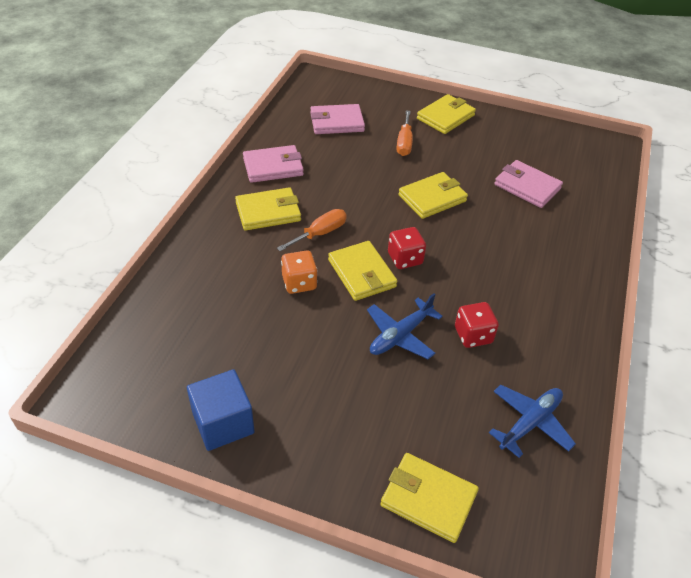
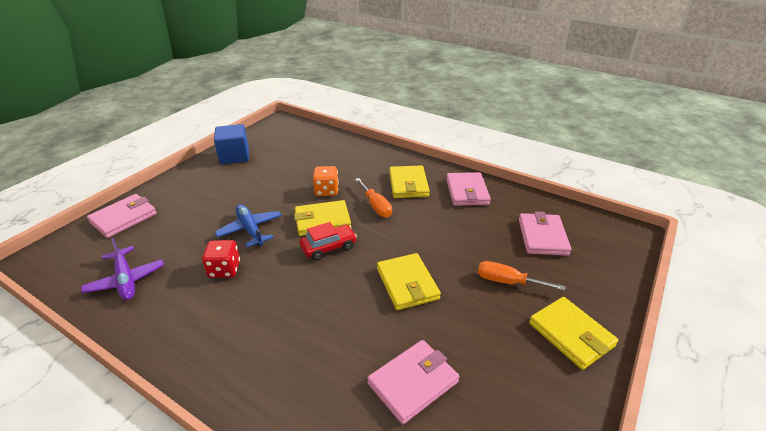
camera: 105 degrees right, 10 degrees down
yellow wallet [381,453,479,543] -> pink wallet [87,194,157,238]
red dice [388,227,426,269] -> red car [299,222,357,261]
blue plane [489,385,576,458] -> purple plane [81,238,164,300]

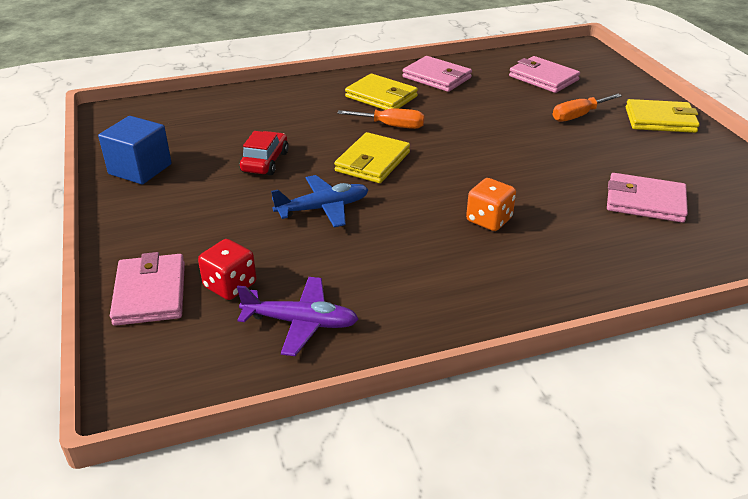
camera: 50 degrees left, 0 degrees up
red dice [202,240,240,278] -> red dice moved to [198,239,256,300]
blue plane [215,204,282,247] -> blue plane turned 150 degrees clockwise [271,175,369,227]
red car [299,222,357,261] -> red car moved to [240,131,289,175]
orange dice [313,166,339,196] -> orange dice moved to [466,178,516,231]
pink wallet [367,340,459,424] -> pink wallet turned 75 degrees counterclockwise [607,173,688,223]
yellow wallet [377,253,441,310] -> none

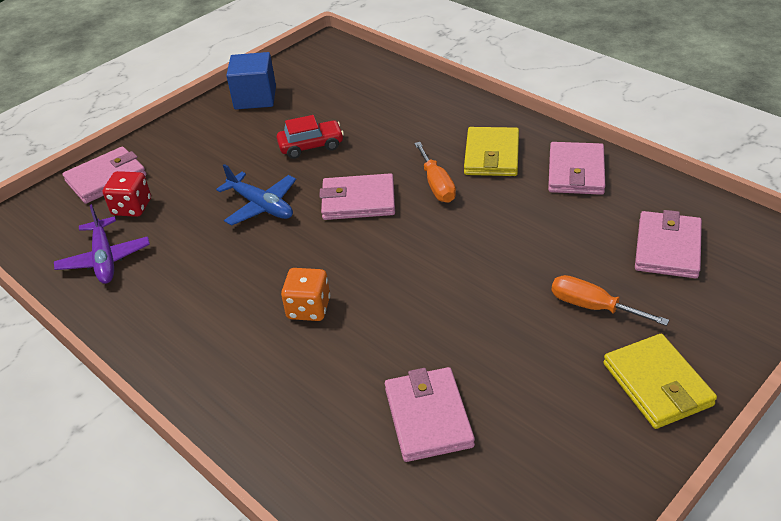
camera: 65 degrees right, 5 degrees up
yellow wallet [334,132,410,183] -> pink wallet [319,173,395,220]

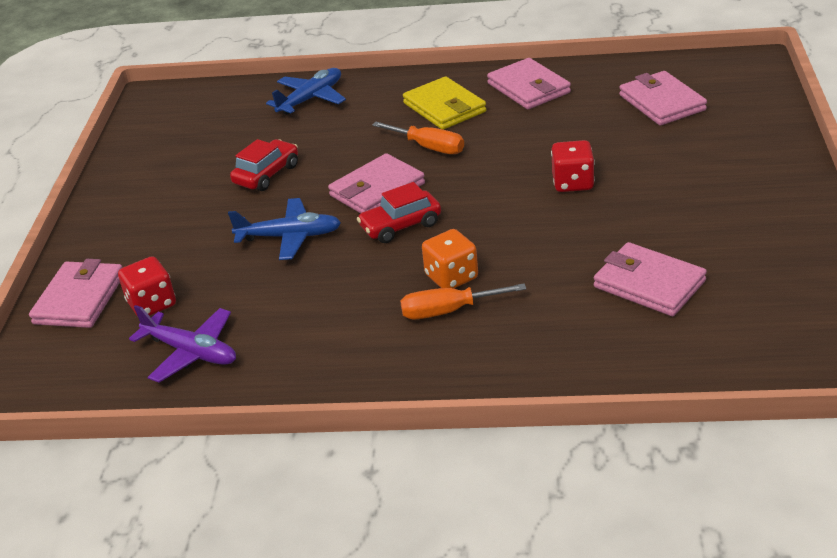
camera: 40 degrees left, 5 degrees down
blue cube [226,52,276,109] -> none
orange screwdriver [551,275,669,326] -> orange screwdriver moved to [400,283,526,319]
yellow wallet [603,334,717,429] -> none
none -> blue plane [266,68,346,115]
none -> red car [357,182,441,243]
none -> red dice [551,140,595,192]

